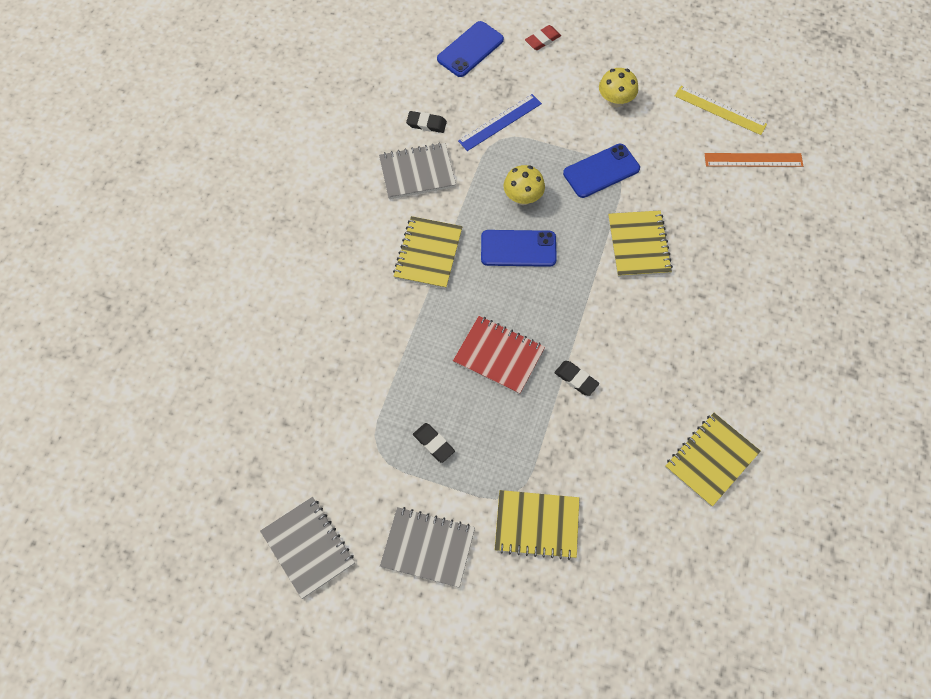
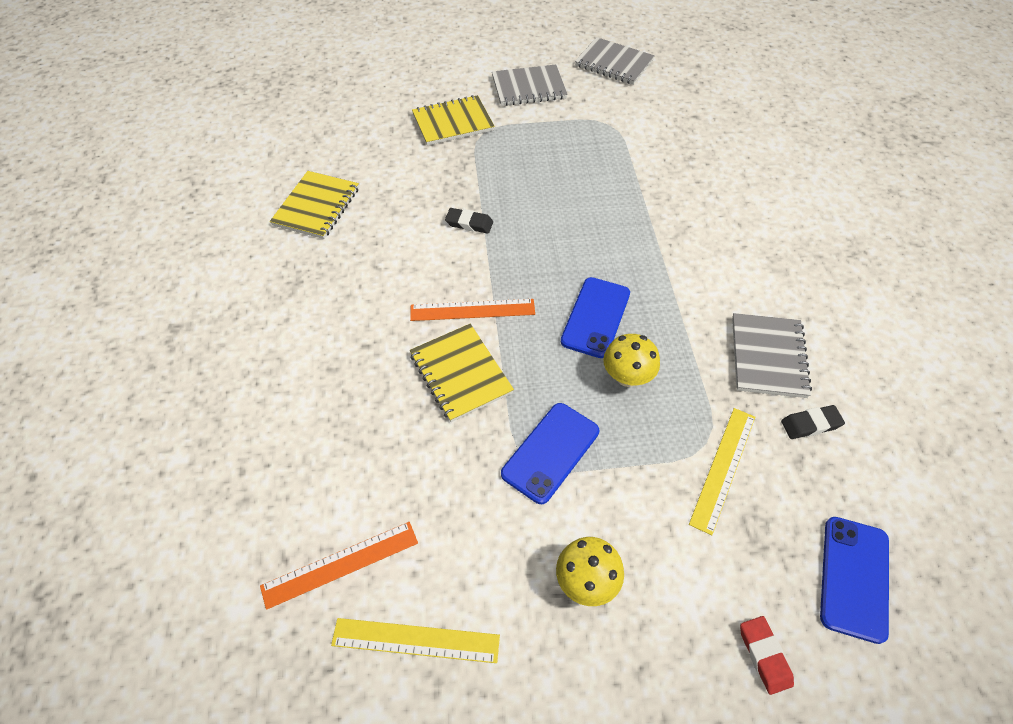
camera: 155 degrees right, 10 degrees down
grey notebook [379,142,456,199] -> grey notebook turned 45 degrees counterclockwise [732,313,812,398]
yellow notebook [393,216,462,289] -> none
black eraser [413,423,455,463] -> none
red notebook [453,316,545,395] -> none
blue ruler [458,94,542,151] -> yellow ruler [689,408,755,535]
blue phone [481,230,557,267] -> blue phone turned 45 degrees counterclockwise [561,277,630,358]
red eraser [525,25,561,50] -> red eraser turned 45 degrees counterclockwise [740,616,794,695]
none -> orange ruler [410,299,535,321]

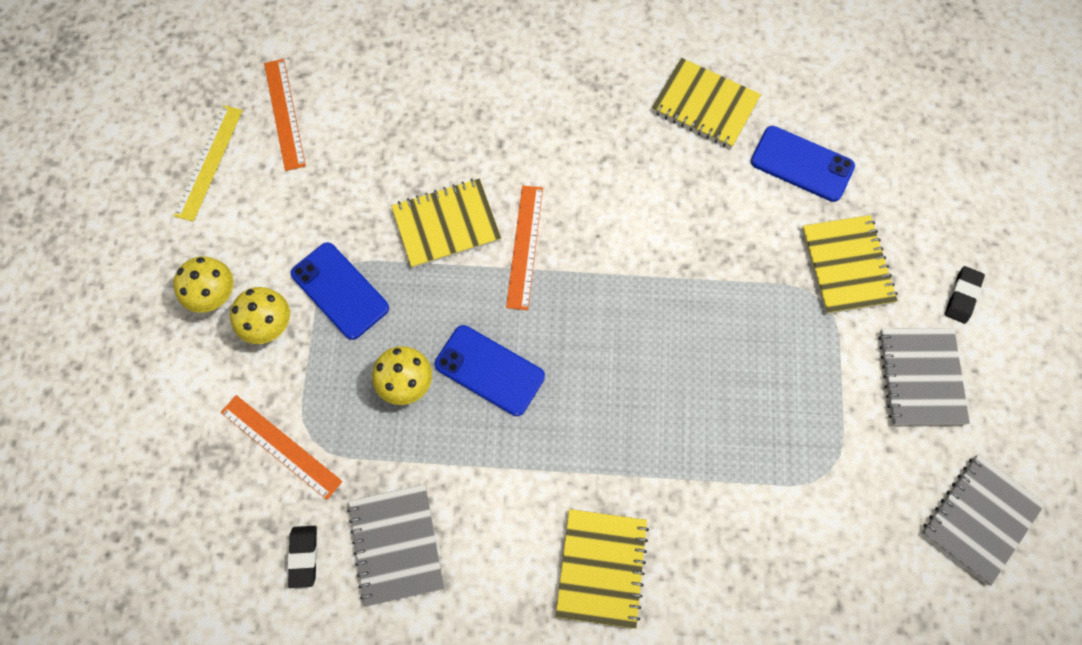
camera: 100 degrees right, 15 degrees up
black eraser [445,208,493,234] -> black eraser moved to [945,266,985,324]
yellow ruler [689,408,755,535] -> orange ruler [220,395,343,500]
grey notebook [732,313,812,398] -> grey notebook turned 60 degrees clockwise [347,484,444,607]
red eraser [740,616,794,695] -> none
blue phone [820,517,889,644] -> blue phone moved to [751,126,855,202]
none -> yellow mushroom [230,287,290,344]
none -> yellow notebook [556,509,649,629]

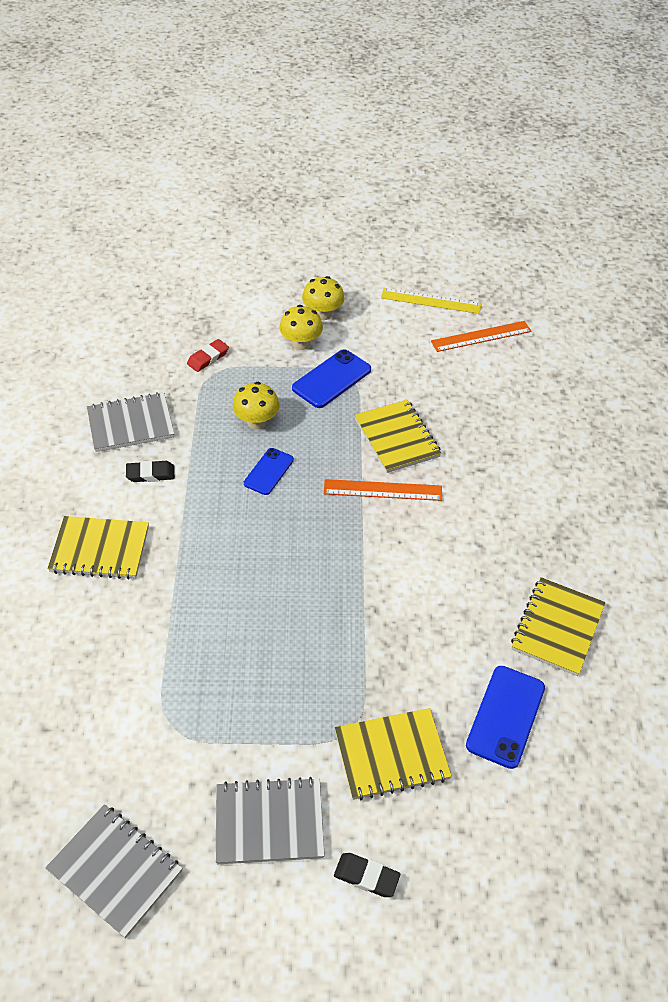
camera: 85 degrees right, 20 degrees down
orange ruler [220,395,343,500] -> red eraser [187,339,229,372]
black eraser [288,526,317,588] -> black eraser moved to [126,461,175,482]
blue phone [435,325,545,416] -> blue phone [244,448,294,495], size x0.65

